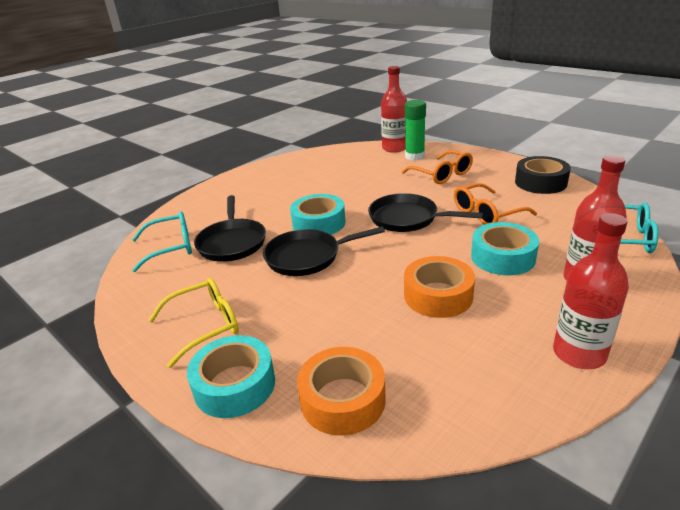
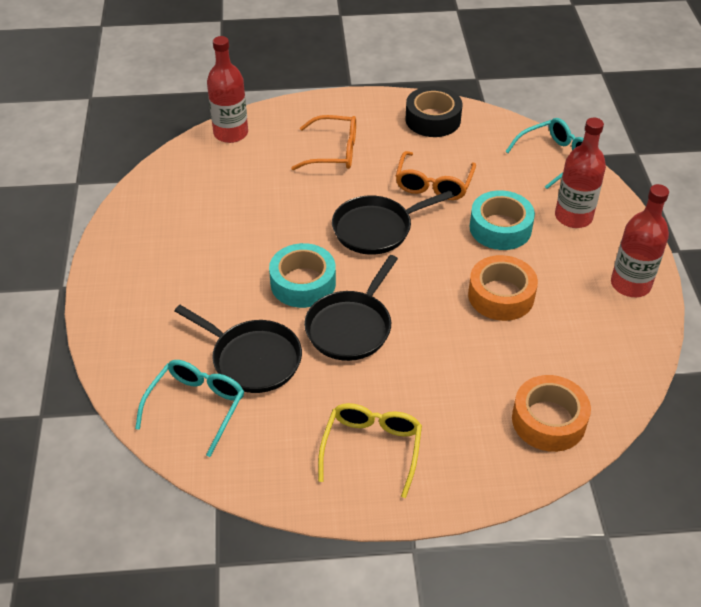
camera: 50 degrees left, 15 degrees up
turquoise tape [187,335,275,418] -> none
green glue stick [405,100,426,160] -> none

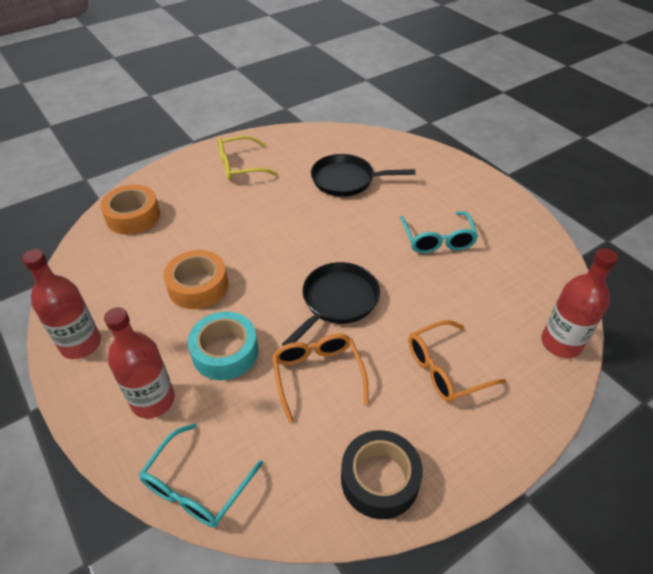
camera: 150 degrees right, 0 degrees up
turquoise glasses [135,360,244,457] -> turquoise glasses moved to [400,211,478,253]
turquoise tape [269,243,336,308] -> none
black pan [304,255,398,361] -> none
yellow glasses [318,403,422,498] -> yellow glasses turned 90 degrees clockwise [217,136,278,181]

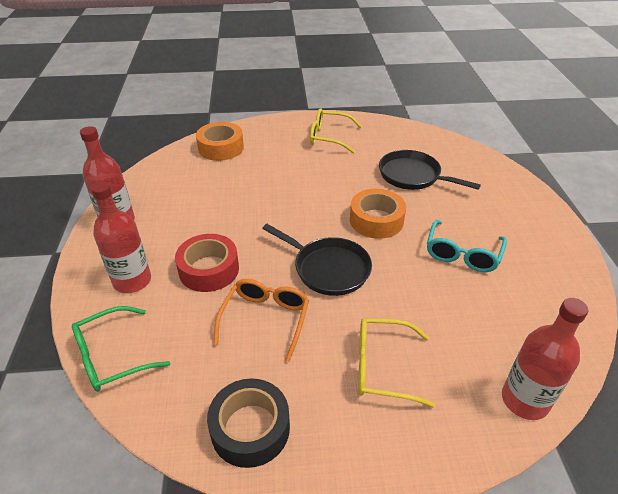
camera: 30 degrees right, 5 degrees down
turquoise glasses [139,423,263,527] -> green glasses [72,306,170,392]
orange tape [164,250,228,309] -> orange tape moved to [350,189,406,239]
turquoise tape [188,312,258,380] -> red tape [175,234,239,292]
black pan [282,262,380,346] -> black pan turned 60 degrees clockwise [262,224,372,296]
orange glasses [408,320,507,402] -> yellow glasses [358,318,435,408]

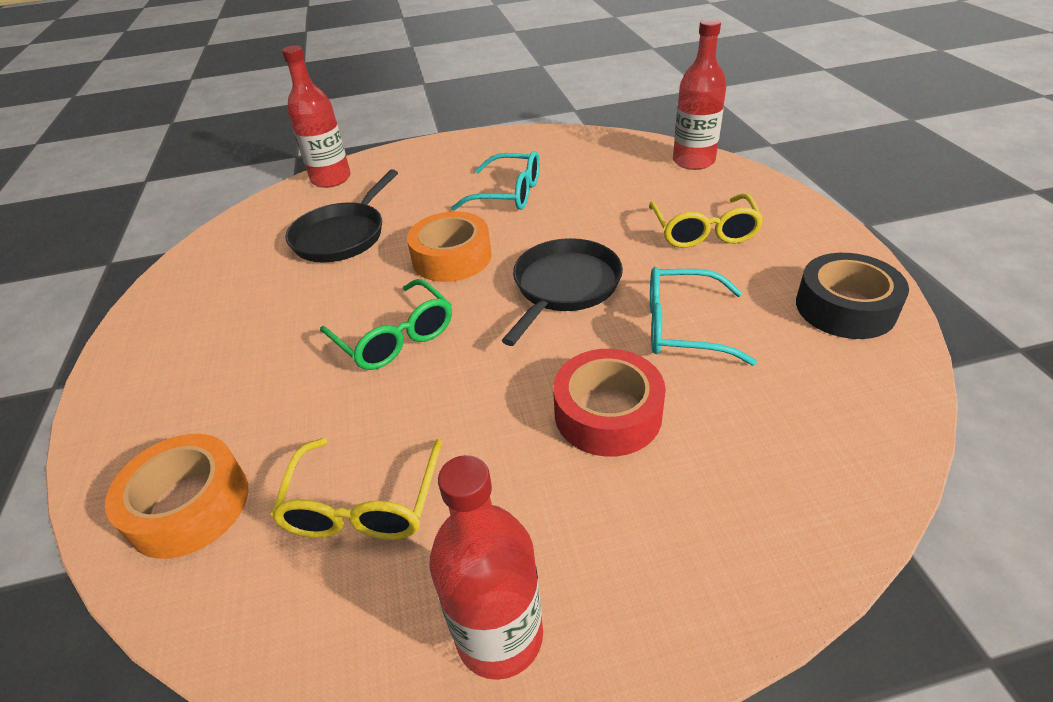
camera: 95 degrees left, 0 degrees up
green glasses [72,306,170,392] -> green glasses moved to [320,279,452,370]
red bottle [91,181,151,293] -> red bottle moved to [282,45,351,188]
orange glasses [214,279,309,362] -> turquoise glasses [650,267,757,366]
yellow glasses [310,108,362,154] -> yellow glasses moved to [271,438,442,540]

